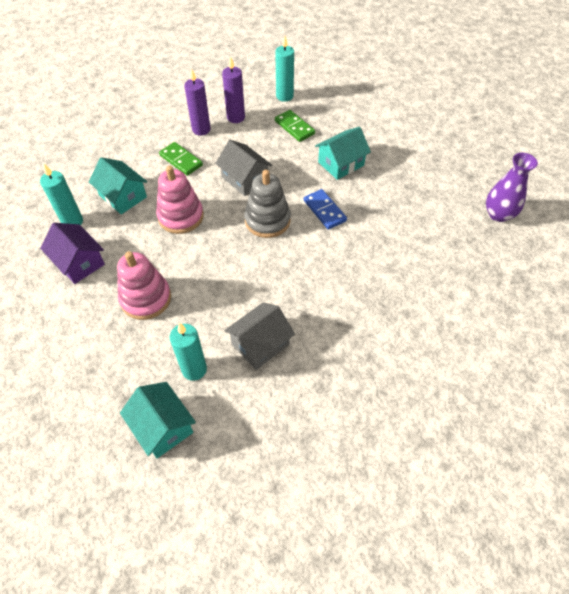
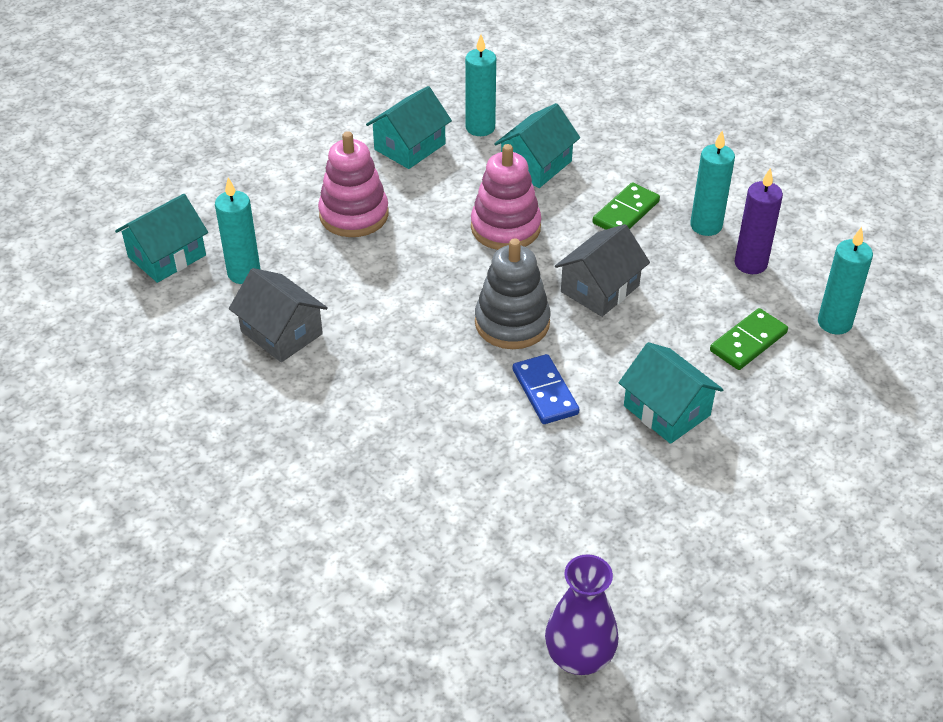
camera: 85 degrees right, 10 degrees down
purple house [40,223,105,284] -> turquoise house [366,86,452,169]
purple candle [184,69,211,136] -> turquoise candle [690,131,735,236]
blue domino [304,189,347,230] -> blue domino turned 75 degrees counterclockwise [513,354,580,424]

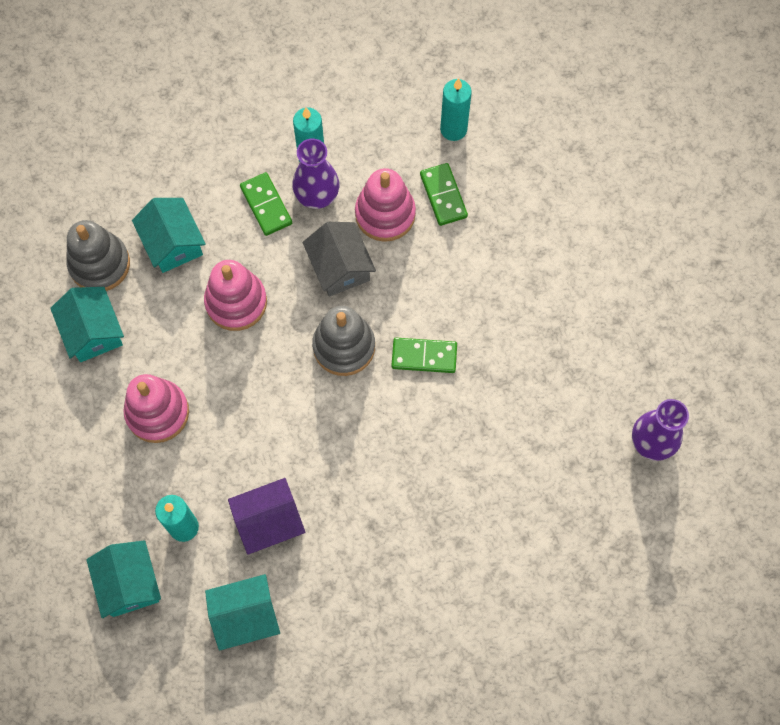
camera: 65 degrees left, 25 degrees up
grey house [229,268,328,362] -> purple house [228,478,305,555]
turquoise candle [465,35,496,136] -> grey stacking toy [66,220,130,291]
blue domino [513,354,580,424] -> green domino [391,338,457,373]
turquoise house [619,342,724,444] -> turquoise house moved to [205,574,280,651]
purple candle [735,168,783,274] -> none
none -> purple vase [292,139,339,209]
none -> pink stacking toy [355,168,416,242]

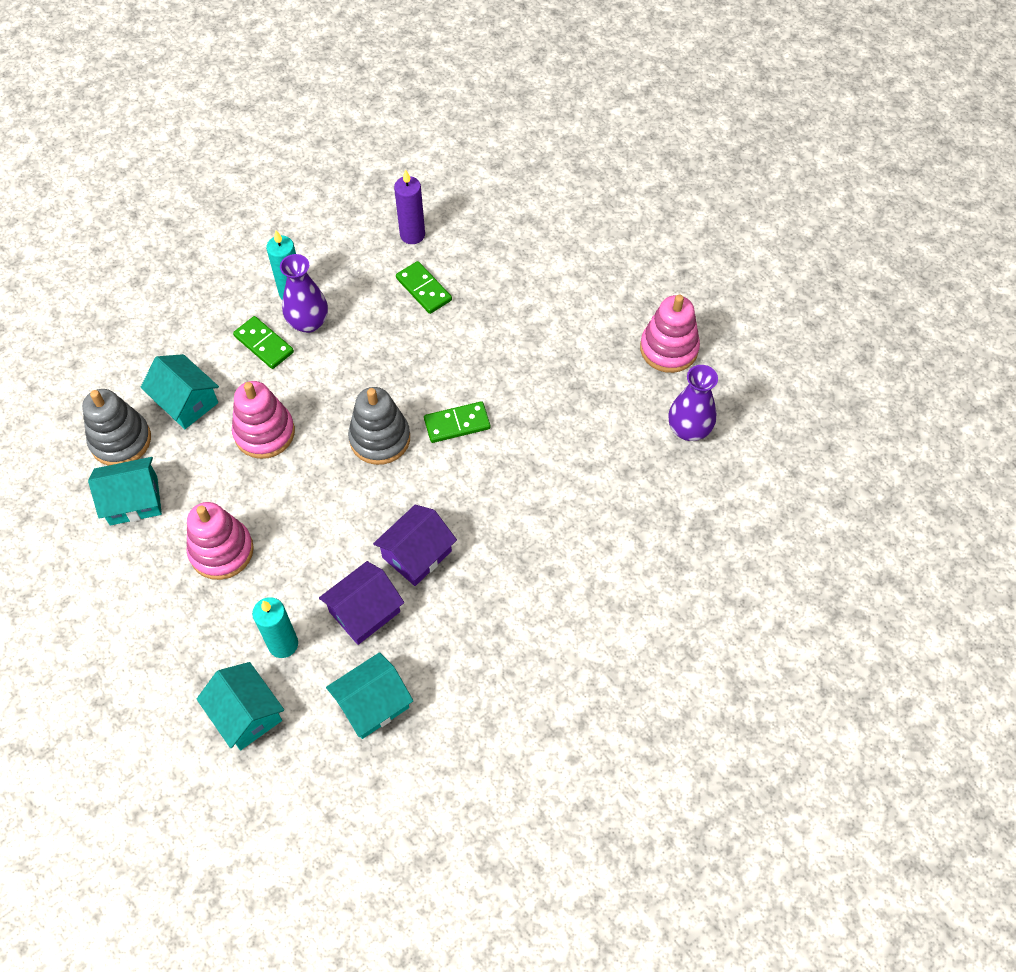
camera: 20 degrees left, 10 degrees down
turquoise house [50,287,124,362] -> turquoise house turned 60 degrees counterclockwise [88,457,162,526]
grey house [302,222,376,297] -> none
pink stacking toy [355,168,416,242] -> pink stacking toy moved to [640,295,700,373]
turquoise candle [440,78,472,141] -> purple candle [394,170,425,244]
none -> purple house [373,504,457,586]

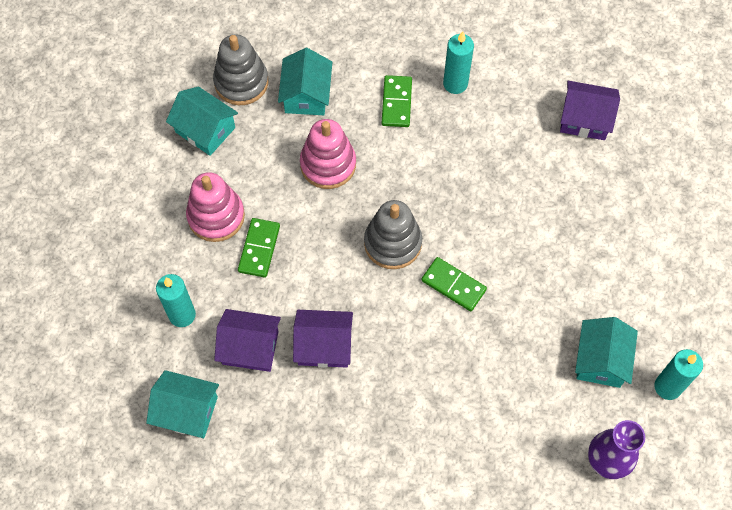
camera: 50 degrees right, 5 degrees up
turquoise house [197,662,284,750] -> turquoise house moved to [575,317,638,388]
purple vase [280,254,328,333] -> none
purple candle [394,170,425,244] -> purple house [560,81,620,140]
green domino [396,261,452,314] -> green domino moved to [238,218,280,278]
pink stacking toy [640,295,700,373] -> turquoise candle [654,349,703,400]

